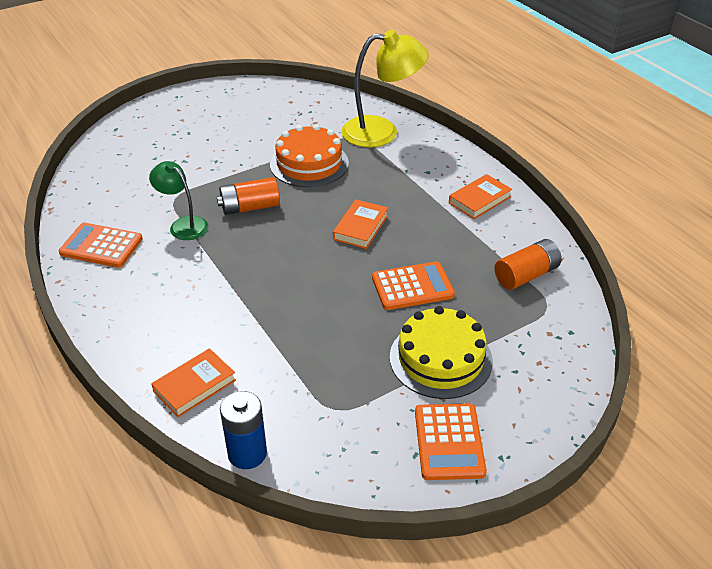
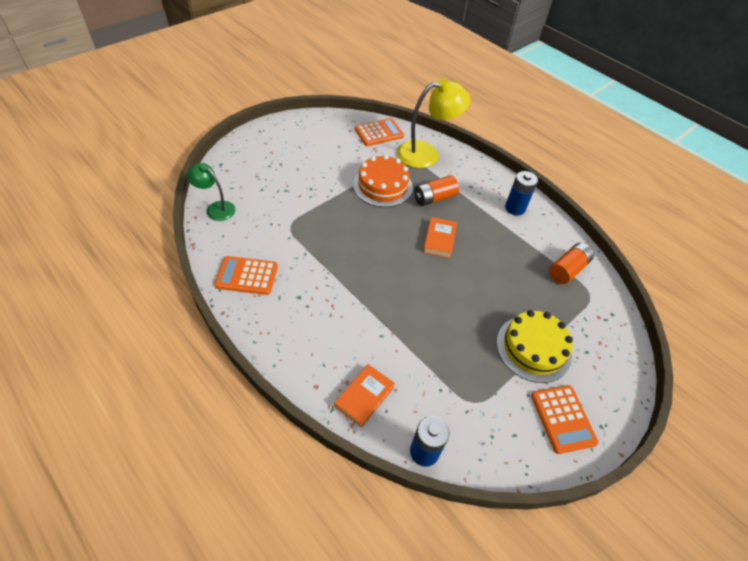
camera: 15 degrees left, 10 degrees up
green lamp [149,161,208,240] -> green lamp moved to [187,163,235,221]
orange battery [217,177,280,215] -> orange battery moved to [414,175,459,206]
orange calculator [372,261,455,310] -> orange calculator moved to [355,118,404,146]
orange book [449,174,512,219] -> blue battery [505,171,538,215]

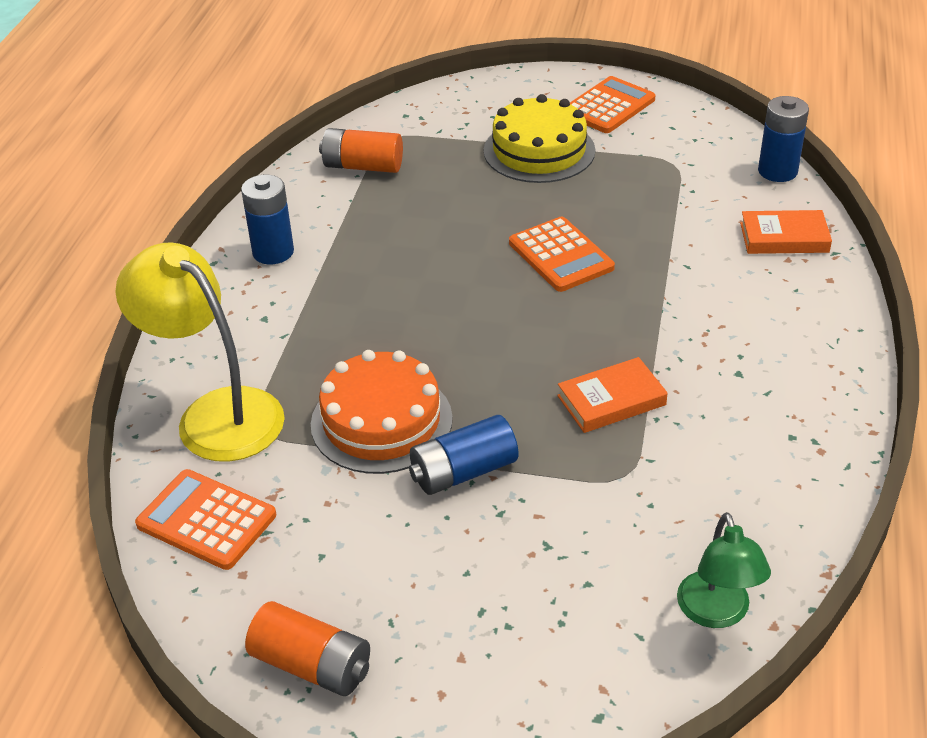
camera: 120 degrees left, 10 degrees down
orange calculator [214,256,278,295] -> orange calculator moved to [509,217,615,292]
orange battery [414,175,459,206] -> orange battery moved to [245,601,370,696]
orange book [423,217,457,258] -> orange book moved to [557,357,667,433]
none -> blue battery [409,415,518,495]

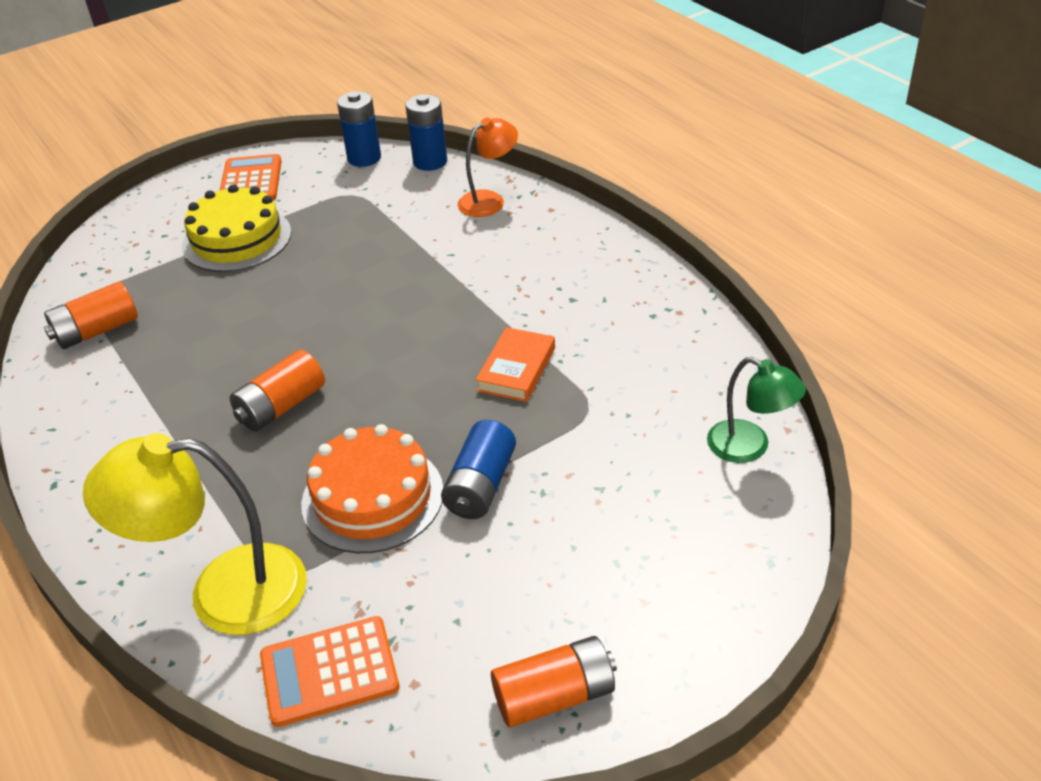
camera: 45 degrees left, 0 degrees up
blue battery [241,175,294,264] -> blue battery moved to [337,91,381,167]
orange calculator [509,217,615,292] -> none
orange book [740,210,832,254] -> orange lamp [457,117,518,217]
none -> orange battery [230,350,325,432]

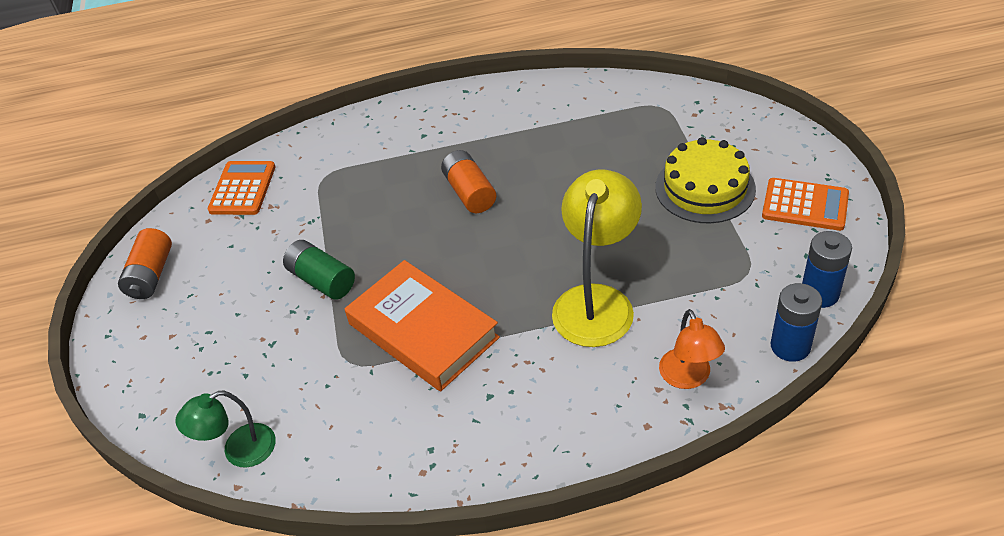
camera: 115 degrees right, 5 degrees up
orange battery [44,282,138,349] -> none
yellow lamp [83,433,307,635] -> yellow lamp moved to [552,169,642,347]
orange cake [301,424,443,553] -> none
blue battery [441,420,516,519] -> green battery [283,240,355,300]
orange book [476,327,555,402] -> orange book [345,260,500,392], size x1.85

